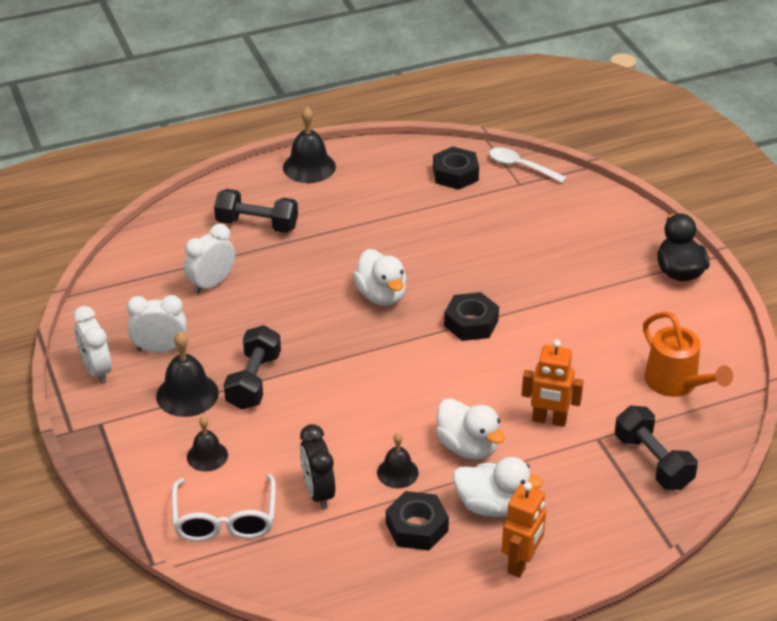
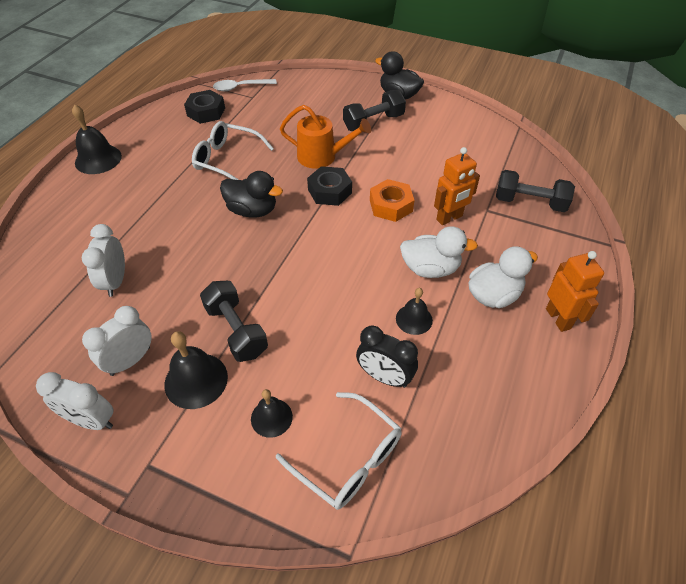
camera: 45 degrees left, 10 degrees up
black dumbbell [214,189,298,233] -> black dumbbell moved to [343,90,406,131]
white duck [353,249,407,306] -> black duck [220,171,283,218]
black nut [386,491,449,550] -> none
orange watering can [643,311,733,397] -> orange watering can moved to [280,105,371,169]
none -> white glasses [192,121,274,180]
none -> orange nut [370,179,414,222]

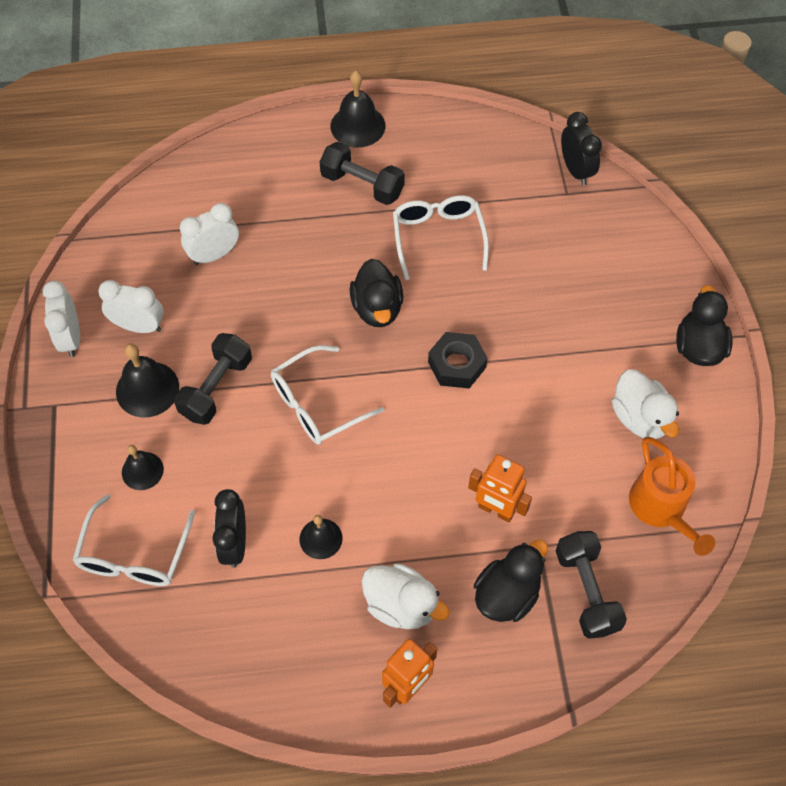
camera: 60 degrees right, 10 degrees up
black nut [184,90,225,124] -> none
white spoon [213,79,277,91] -> black clock [561,112,602,186]
orange watering can [280,105,371,169] -> orange watering can moved to [629,437,715,556]
black dumbbell [343,90,406,131] -> black dumbbell moved to [320,142,405,205]
orange nut [370,179,414,222] -> none
white duck [400,226,478,278] -> white duck moved to [612,369,679,439]
none -> white glasses [271,345,384,445]
none -> black duck [474,540,548,622]

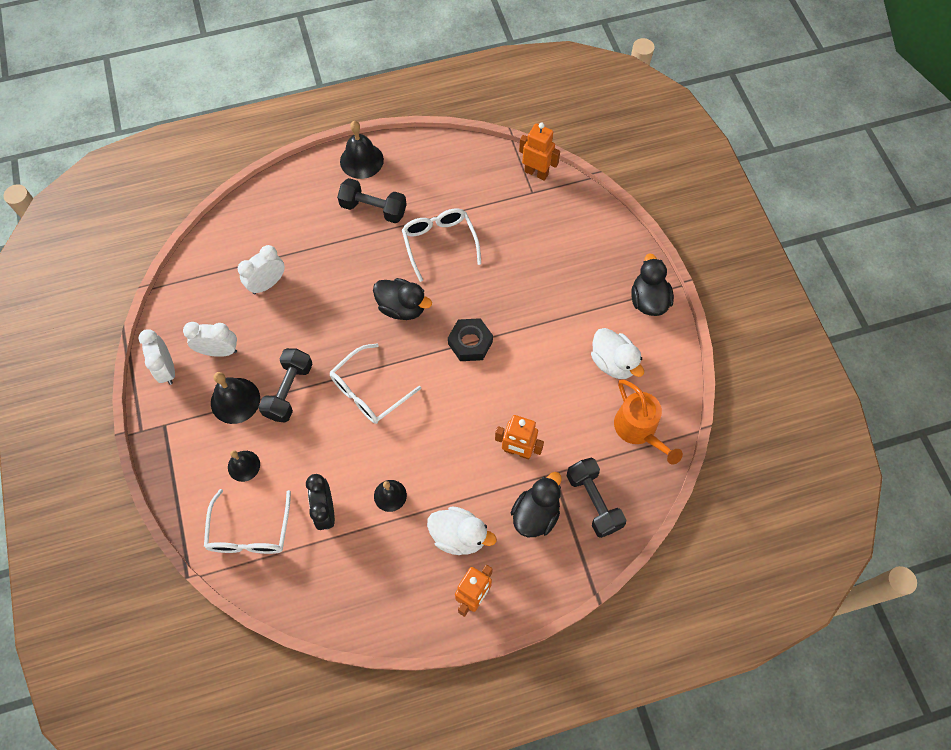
camera: 10 degrees left, 5 degrees up
black duck [349,259,403,327] -> black duck turned 45 degrees counterclockwise [373,278,432,320]
black clock [561,112,602,186] -> orange robot [519,123,560,181]

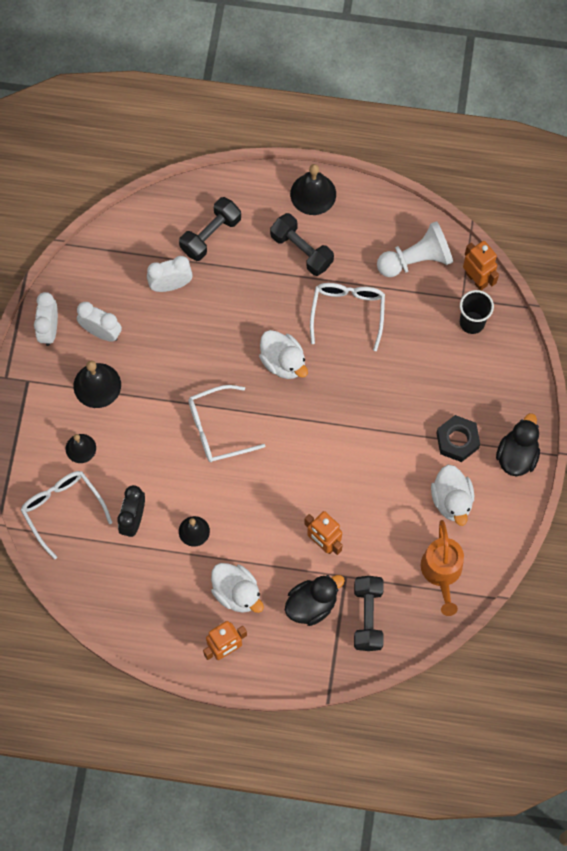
camera: 25 degrees right, 5 degrees up
white glasses [204,489,291,554] -> white glasses turned 120 degrees clockwise [21,471,113,560]
black dumbbell [259,348,313,422] -> black dumbbell moved to [179,197,241,261]
black duck [373,278,432,320] -> white duck [259,330,308,379]
black nut [448,318,493,361] -> black nut moved to [436,415,480,462]
none -> white pawn [377,221,453,277]
none -> black cup [460,290,494,334]

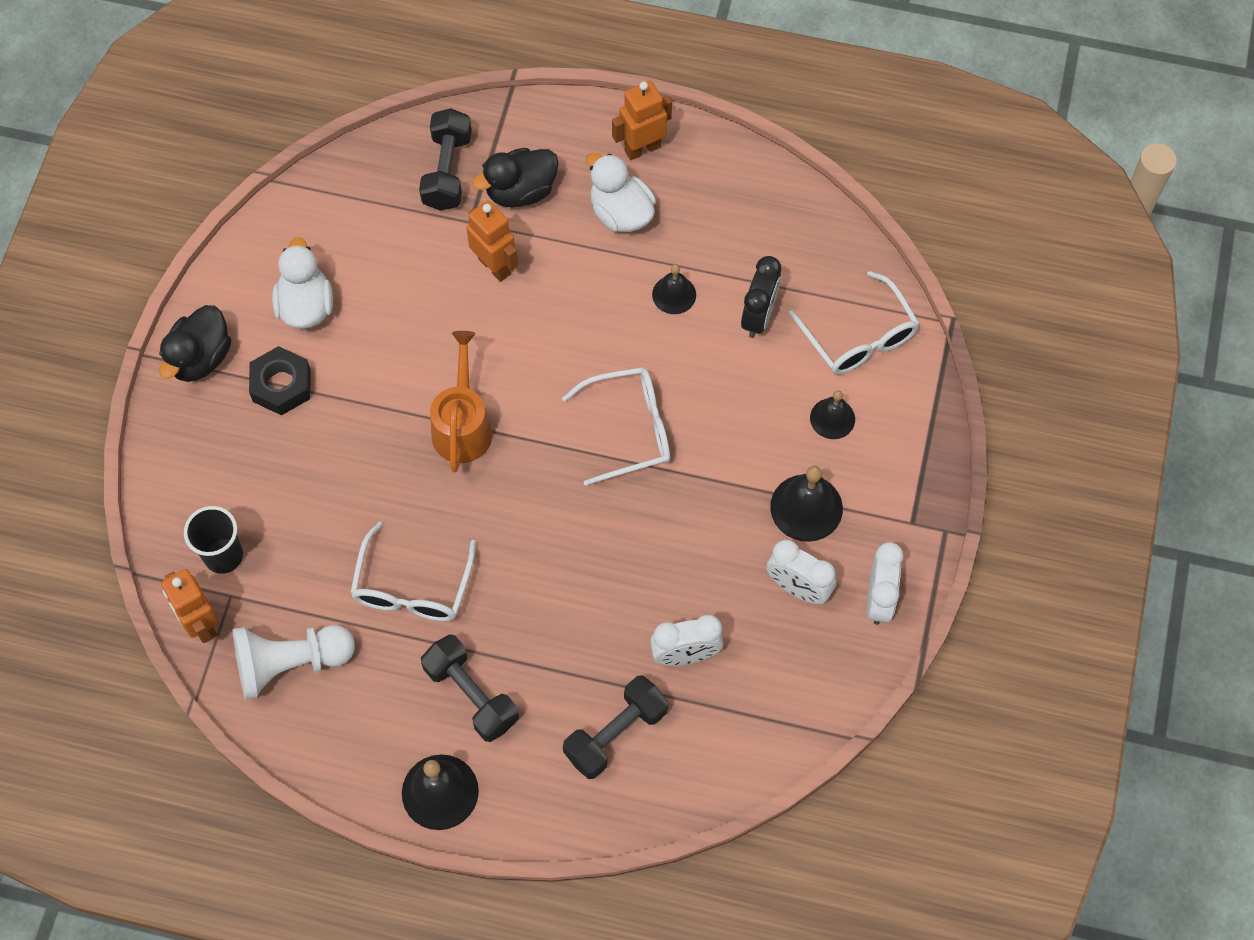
camera: 175 degrees left, 5 degrees down
white duck [259,330,308,379] -> none
orange watering can [421,520,464,616] -> orange watering can moved to [430,331,492,472]

